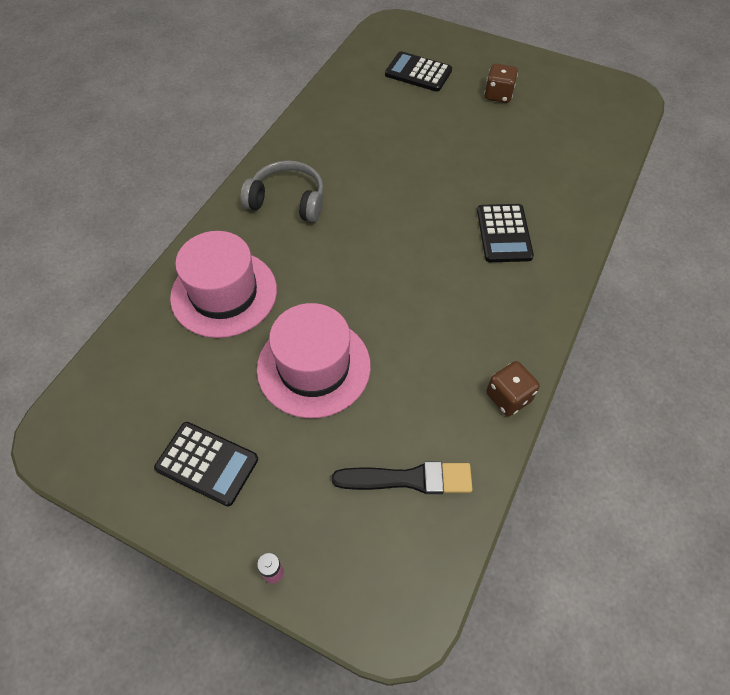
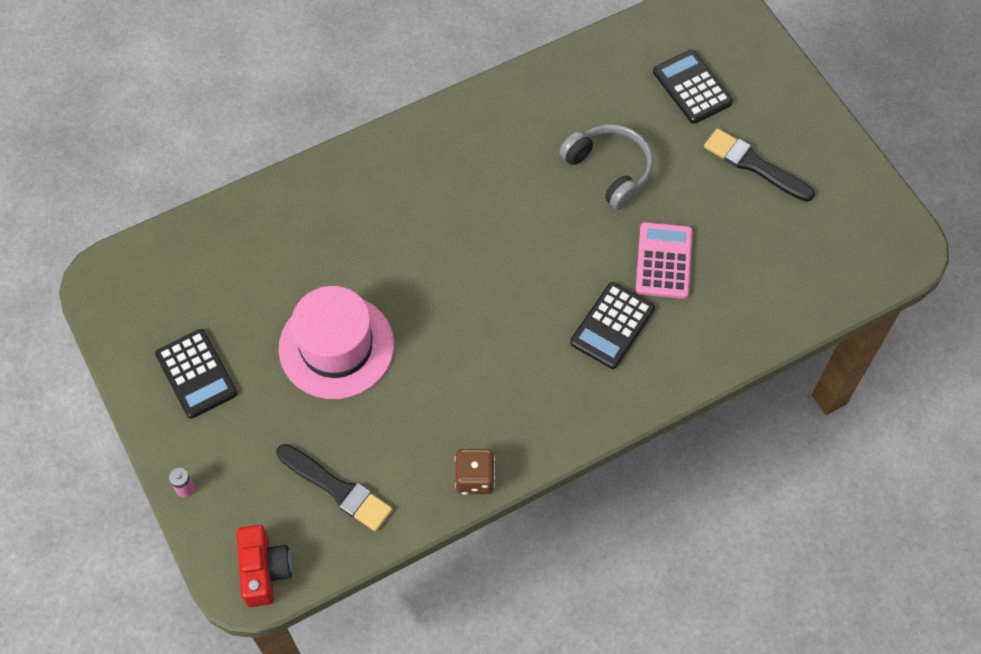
camera: 35 degrees right, 5 degrees up
pink hat [170,231,277,338] -> none
grey headphones [241,160,324,222] -> grey headphones moved to [560,124,653,210]
brown dice [484,63,518,103] -> black brush [704,128,815,202]
none -> red camera [237,525,292,607]
none -> pink calculator [636,222,693,299]

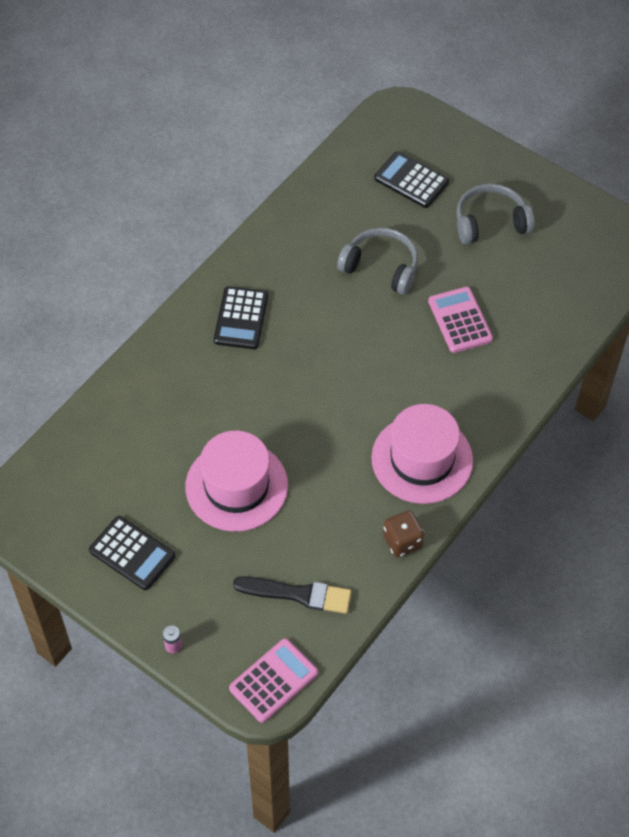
camera: 25 degrees left, 5 degrees down
red camera [237,525,292,607] -> pink calculator [229,638,318,723]
black calculator [570,282,655,369] -> black calculator moved to [214,286,268,349]
black brush [704,128,815,202] -> grey headphones [456,184,535,244]
none -> pink hat [371,404,473,504]

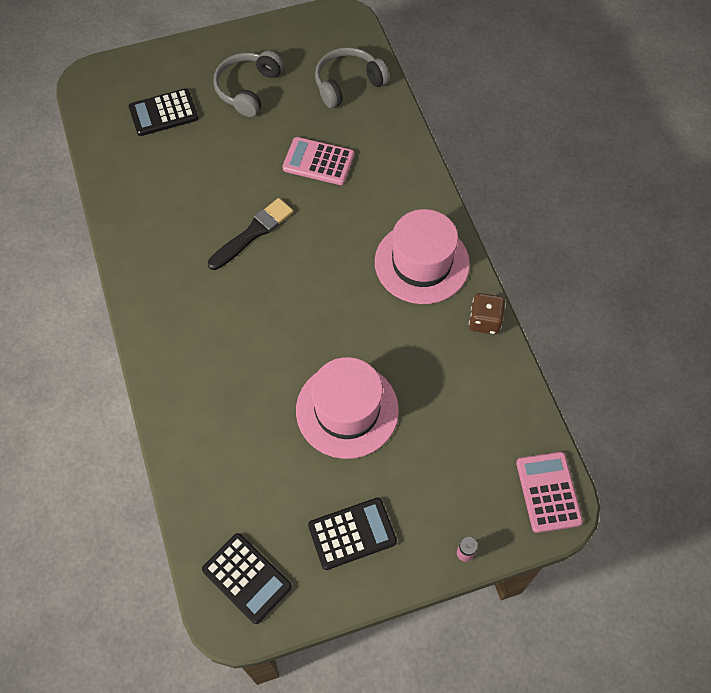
camera: 55 degrees left, 5 degrees up
black calculator [214,286,268,349] -> black calculator moved to [202,533,292,624]
black brush [233,576,352,614] -> black brush moved to [208,198,293,270]
grey headphones [337,228,418,295] -> grey headphones moved to [315,47,389,108]

